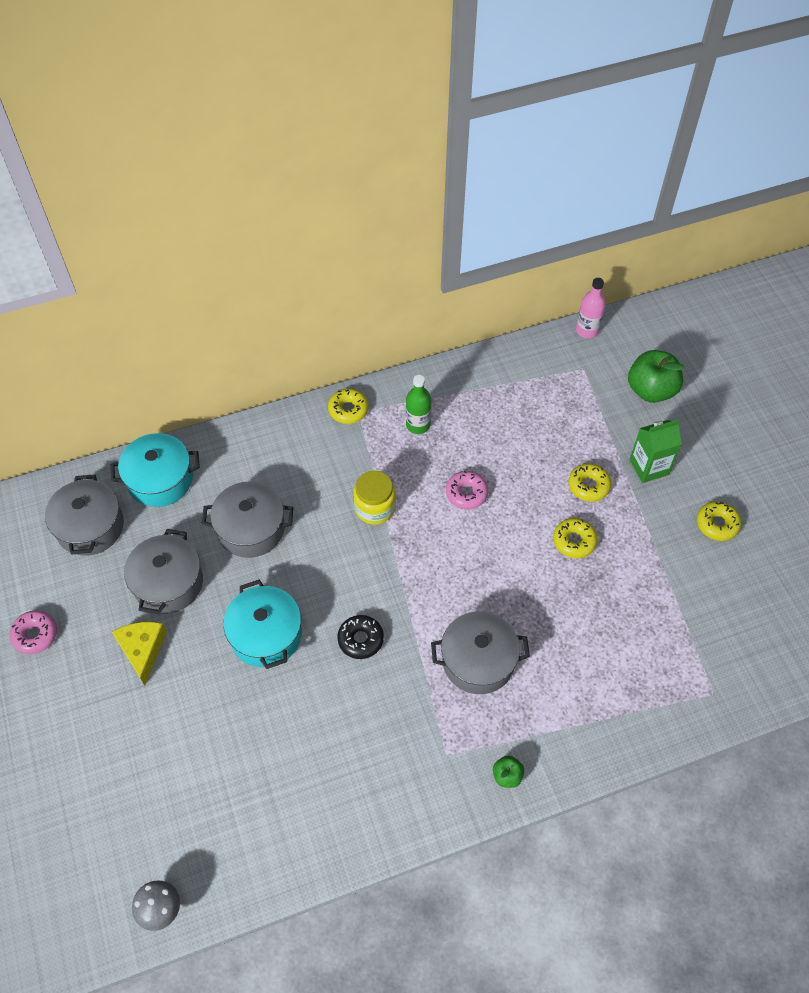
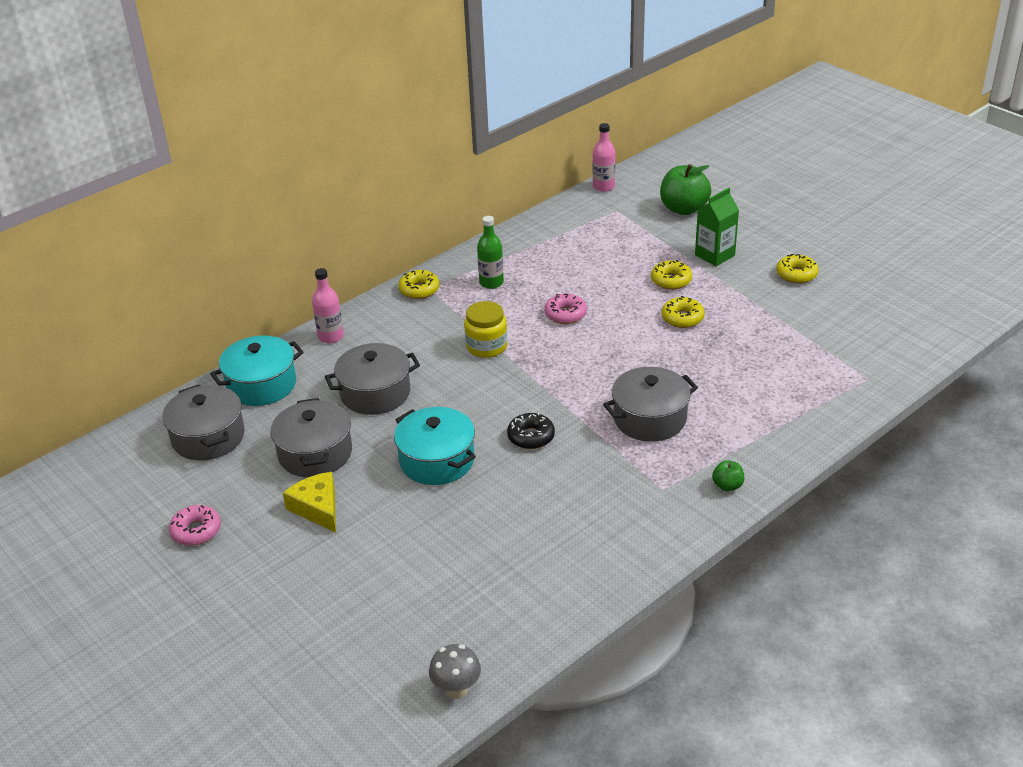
camera: 20 degrees left, 20 degrees down
none -> pink bottle [312,268,344,343]

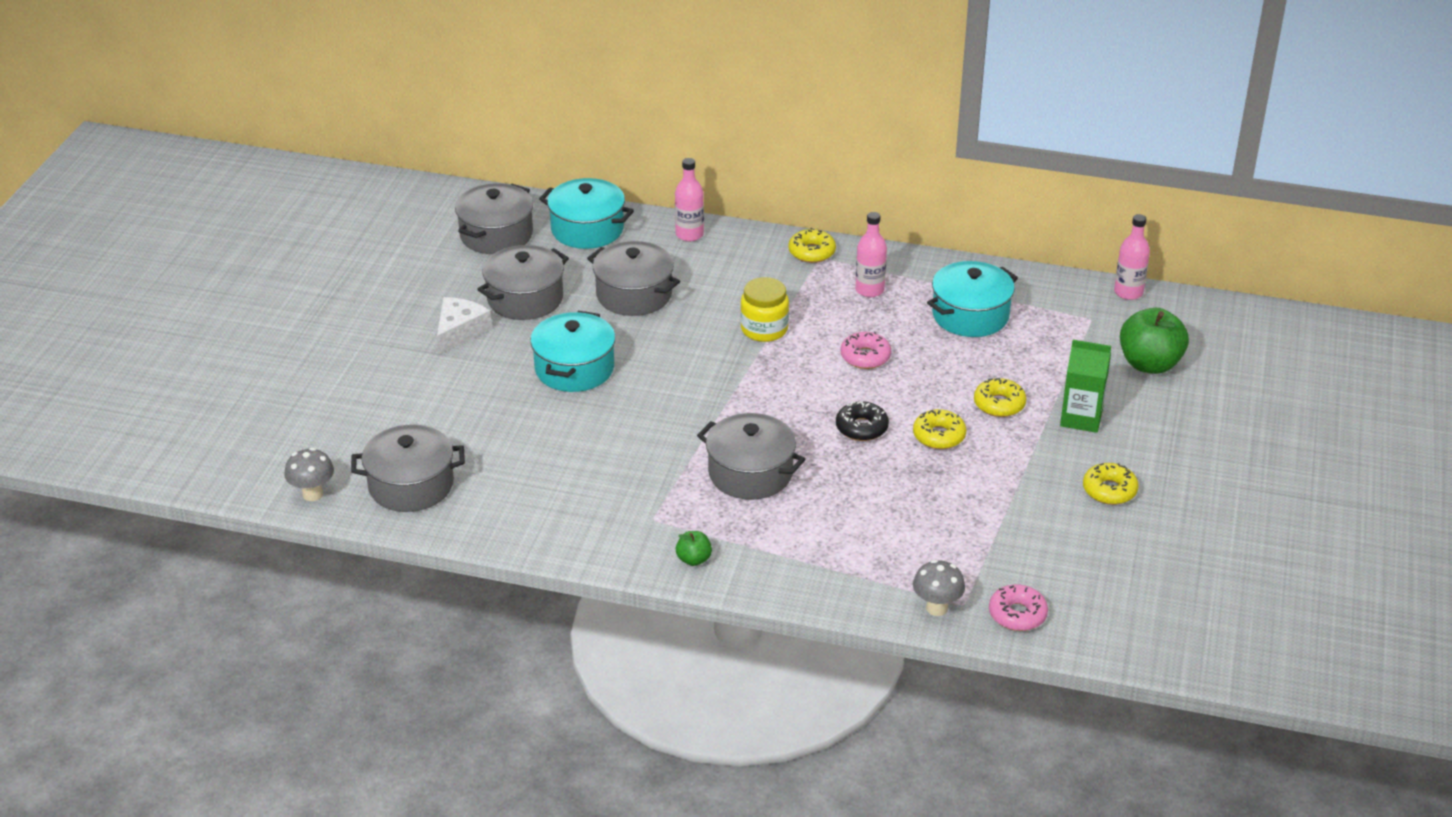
camera: 55 degrees right, 0 degrees up
pink donut [169,505,221,546] -> pink donut moved to [989,584,1048,631]
yellow cheese [283,472,336,533] -> white cheese [437,297,492,354]
green bottle [477,216,504,289] -> pink bottle [855,212,887,297]
black donut [507,412,555,449] -> black donut moved to [836,401,889,441]
none -> grey pot [351,425,465,512]
none -> grey mushroom [913,560,965,616]
none -> turquoise pot [927,261,1018,337]

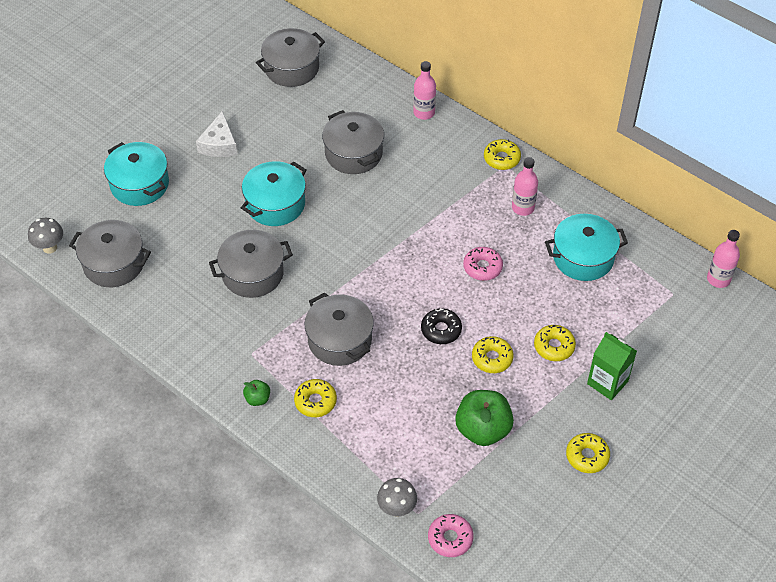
camera: 25 degrees right, 15 degrees up
white cheese [437,297,492,354] -> white cheese turned 135 degrees clockwise [196,111,238,157]
grey pot [477,245,569,320] -> grey pot moved to [209,230,293,298]
turquoise pot [539,178,634,249] -> turquoise pot moved to [104,142,169,206]
yellow jar [740,277,789,342] -> none
green apple [1120,308,1189,374] -> green apple moved to [455,390,514,446]
none -> yellow donut [294,379,337,417]

